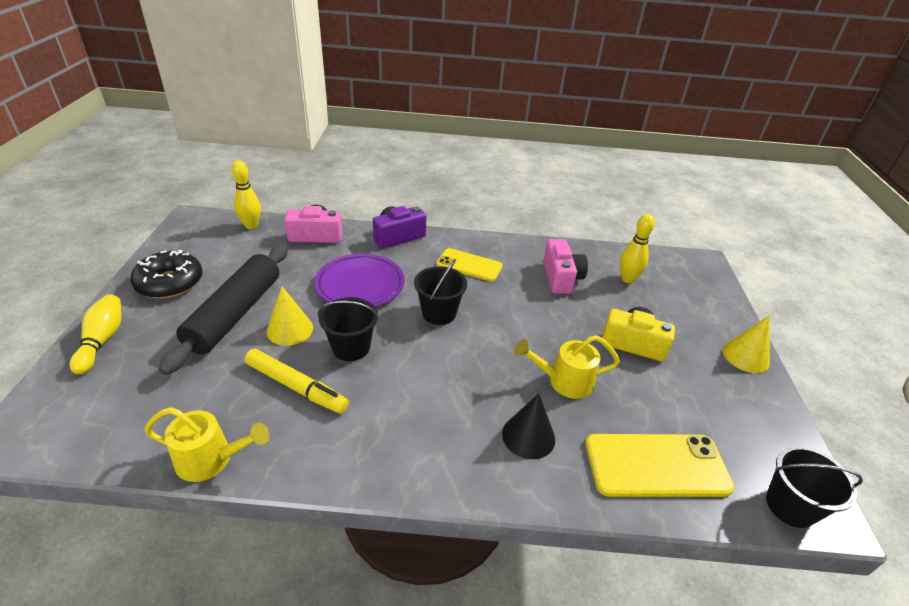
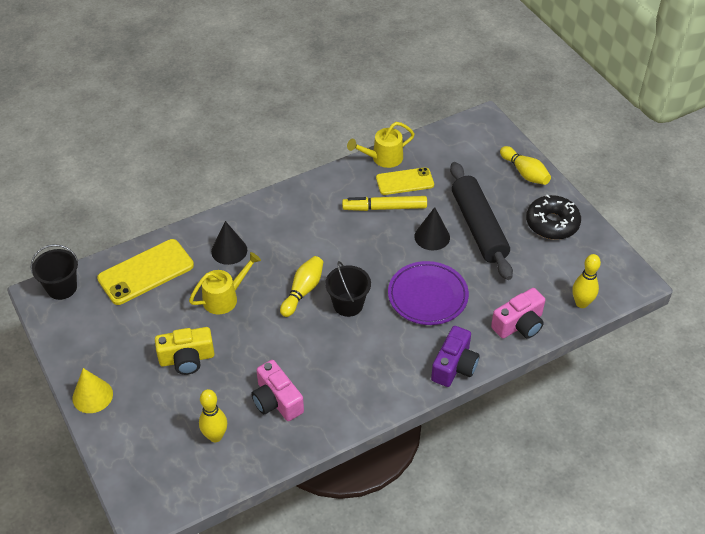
camera: 150 degrees right, 10 degrees up
yellow cone [266,287,313,346] -> black cone [414,207,450,250]
black bucket [318,297,379,361] -> none
yellow phone [436,248,503,281] -> yellow phone moved to [376,167,434,195]
none -> yellow bowling pin [280,256,323,317]

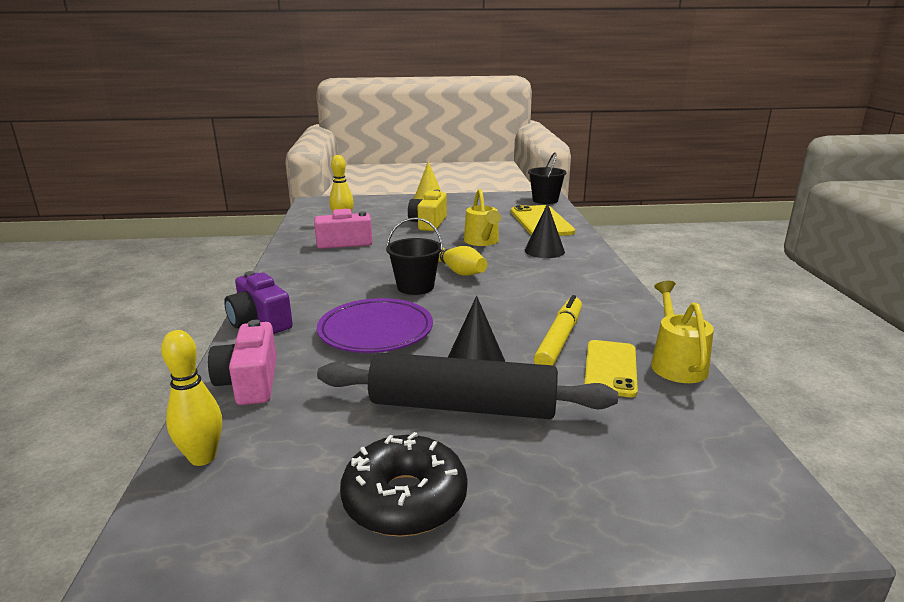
camera: 115 degrees right, 25 degrees down
yellow bowling pin [500,146,551,185] -> none

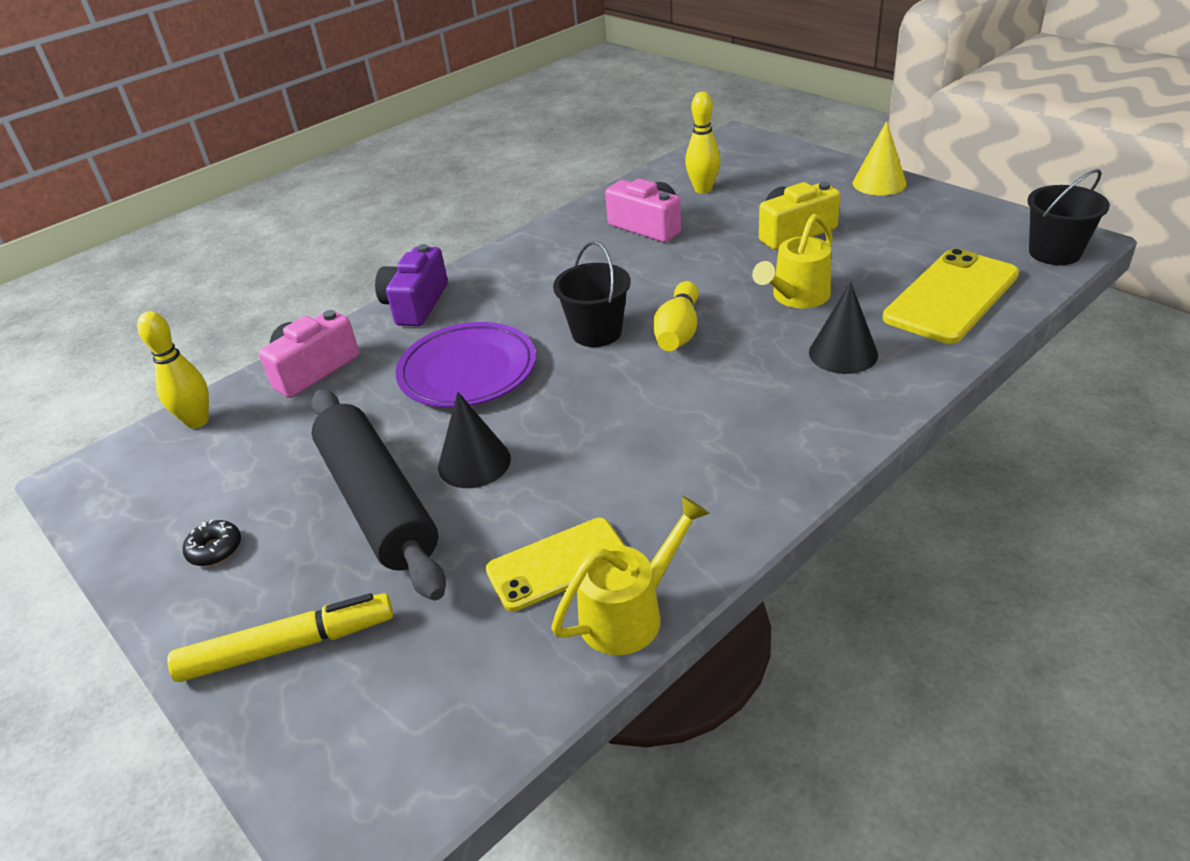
camera: 55 degrees right, 15 degrees up
black donut [340,432,467,537] -> black donut [183,520,241,566], size x0.46
yellow marker [534,295,582,366] -> yellow marker moved to [168,593,393,682]

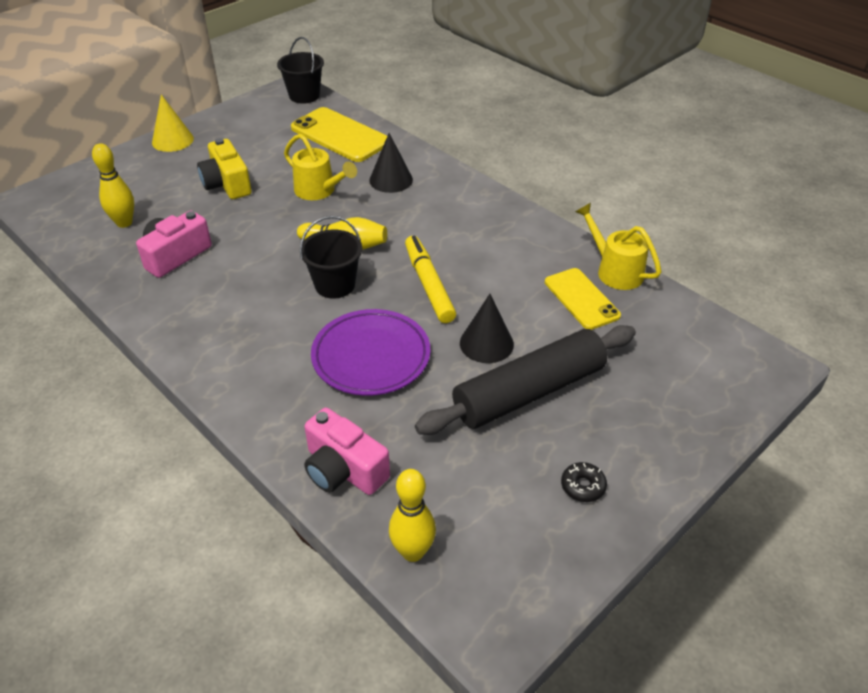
camera: 95 degrees left, 5 degrees up
yellow marker [168,593,393,682] -> yellow marker moved to [405,236,456,323]
purple camera [375,244,448,326] -> none

